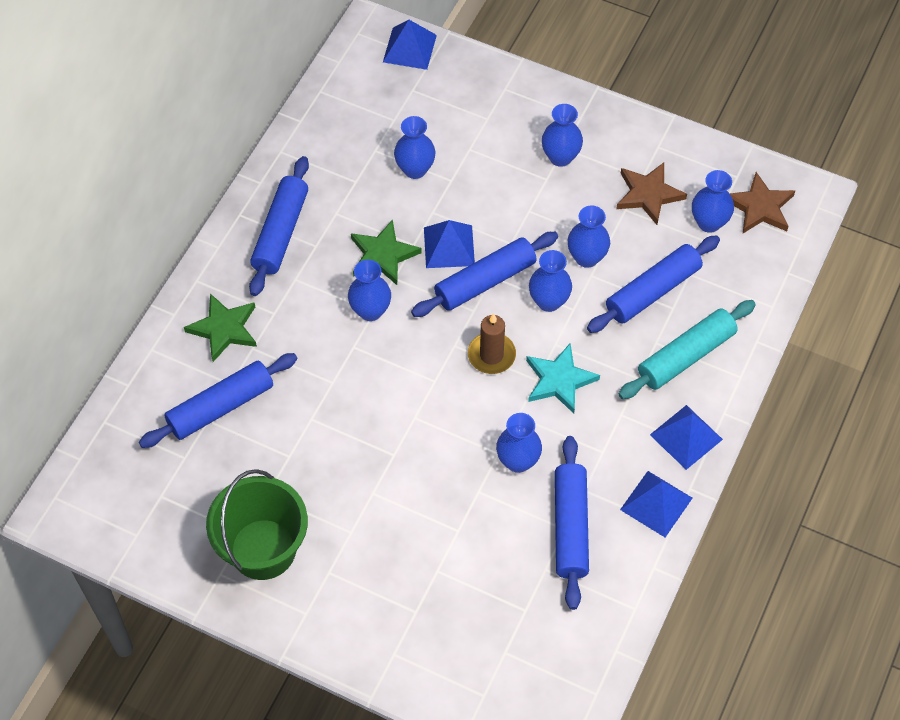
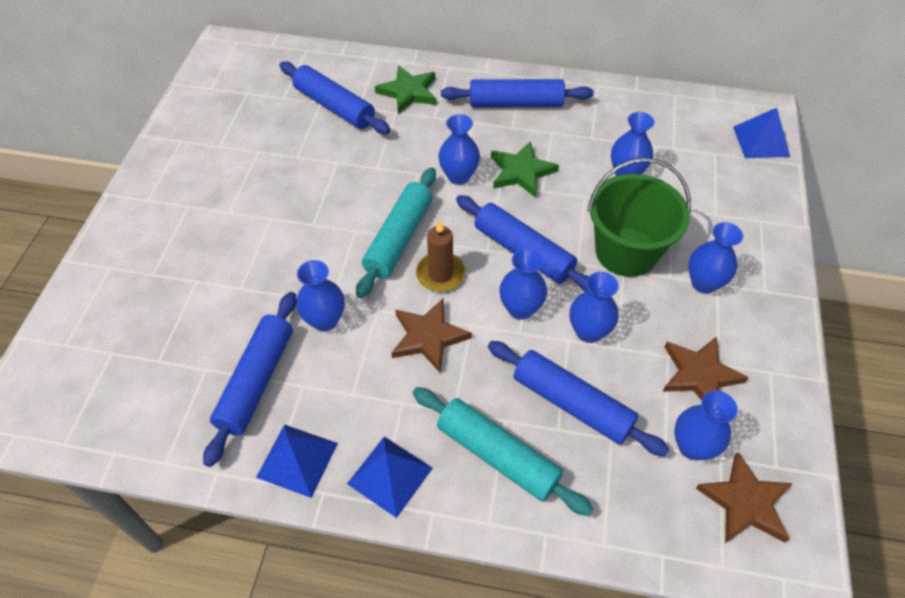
camera: 75 degrees right, 5 degrees down
green bucket [206,469,308,580] -> green bucket moved to [588,158,691,277]
blue pyramid [424,220,475,268] -> none
turquoise star [526,343,600,414] -> brown star [391,299,472,373]
blue rolling pin [555,436,589,610] -> blue rolling pin turned 60 degrees counterclockwise [203,292,297,467]
none -> turquoise rolling pin [356,168,436,298]

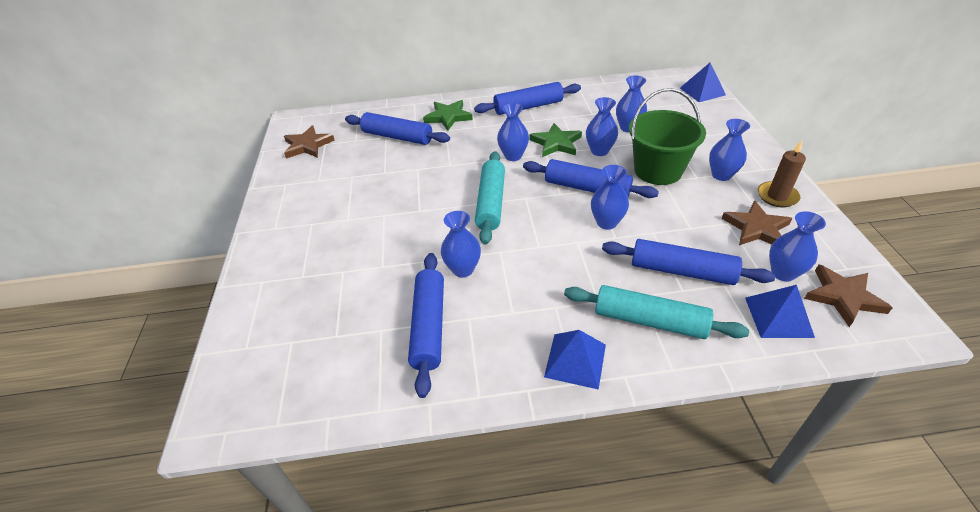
camera: 15 degrees left, 10 degrees down
blue pyramid [256,424,338,498] -> blue pyramid moved to [745,285,815,338]
brown star [391,299,472,373] -> brown star moved to [284,126,335,159]
brown candle [416,220,466,292] -> brown candle moved to [758,140,806,207]
blue vase [570,272,619,343] -> blue vase moved to [586,97,618,156]

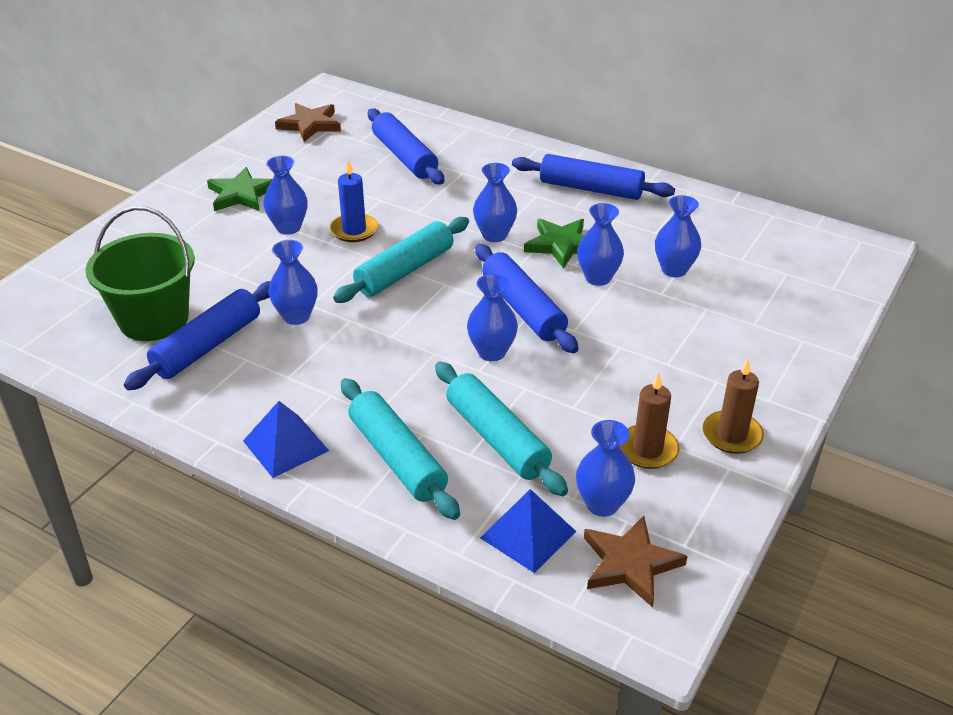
camera: 35 degrees right, 5 degrees down
green star [423,100,473,131] -> green star moved to [207,167,273,211]
blue rolling pin [602,239,775,285] -> turquoise rolling pin [435,362,568,496]
green bucket [629,88,706,185] -> green bucket moved to [85,206,195,341]
blue pyramid [680,63,726,102] -> none
blue vase [709,119,750,181] -> blue vase moved to [263,156,308,235]
brown star [721,201,792,245] -> brown candle [619,373,679,469]
none -> blue candle [330,160,378,242]

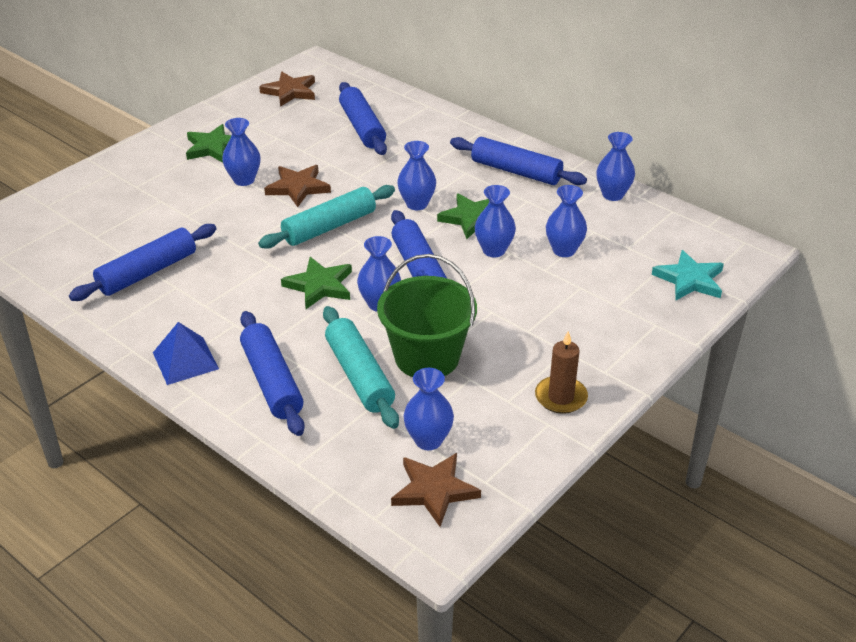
camera: 10 degrees right, 0 degrees up
green bucket [85,206,195,341] -> green bucket moved to [377,254,477,377]
blue vase [269,240,318,325] -> blue vase moved to [596,132,635,201]
blue candle [330,160,378,242] -> brown star [264,165,331,207]
turquoise rolling pin [341,378,460,520] -> blue rolling pin [240,311,305,436]
blue pyramid [480,489,576,573] -> none
brown candle [619,373,679,469] -> none
none -> green star [281,257,352,309]
none -> turquoise star [652,250,724,300]

